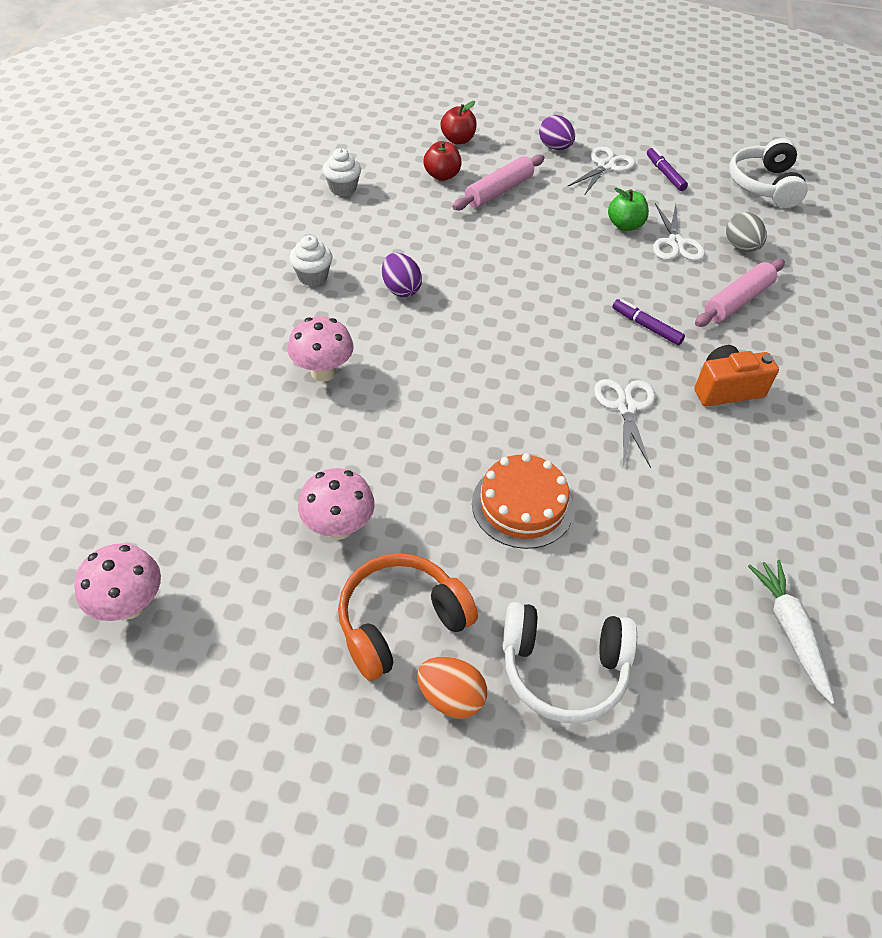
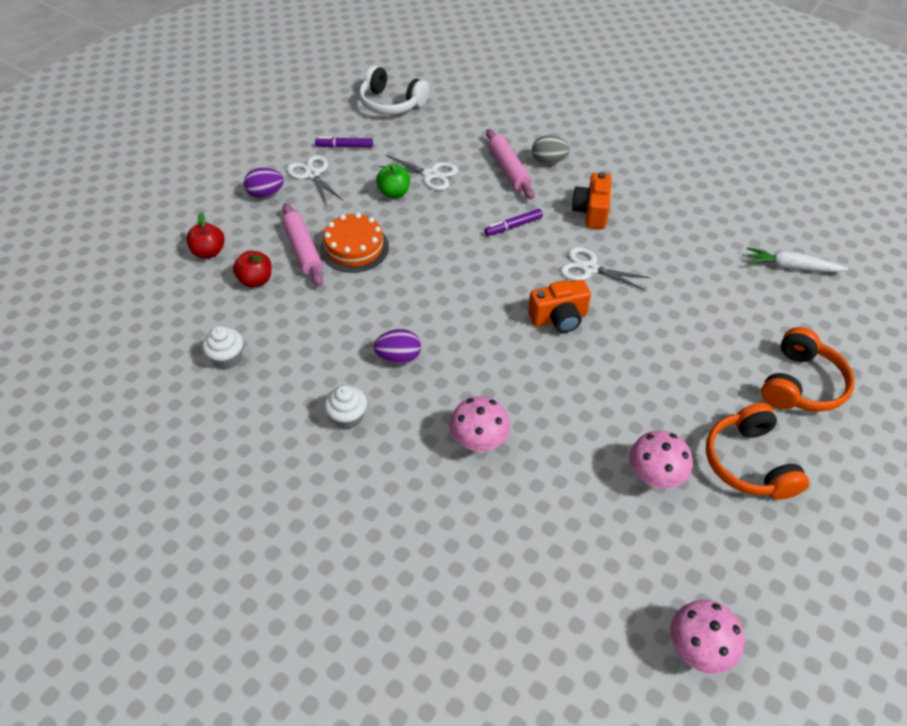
camera: 65 degrees left, 0 degrees up
orange egg [417,656,487,718] -> none
orange cake [472,453,574,549] -> orange cake moved to [320,213,389,273]
white headphones [503,602,637,723] -> orange headphones [761,327,855,412]
grey egg [726,212,767,252] -> grey egg moved to [532,135,570,165]
none -> orange camera [528,280,591,333]

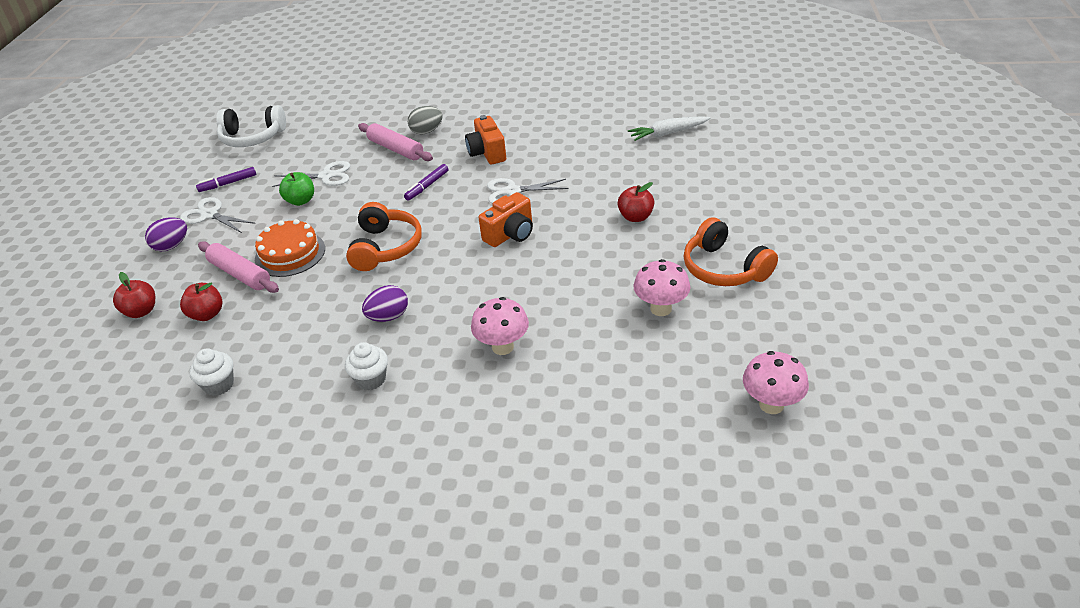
camera: 25 degrees left, 10 degrees down
orange headphones [761,327,855,412] -> orange headphones moved to [346,202,422,271]
none -> red apple [617,182,654,222]

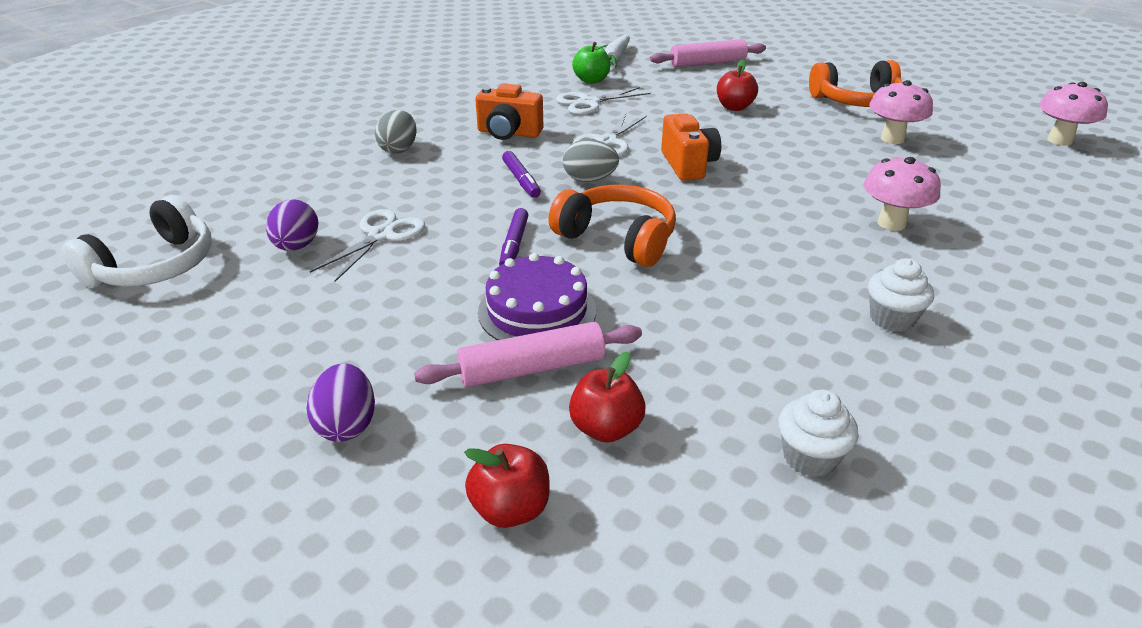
camera: 60 degrees left, 5 degrees down
white scissors [180,197,256,233] -> white scissors moved to [556,87,651,115]
purple marker [196,167,256,192] -> purple marker moved to [499,208,528,266]
orange cake [255,219,325,277] -> purple cake [478,253,596,340]
green apple [279,172,314,206] -> green apple moved to [572,42,610,84]
pink rolling pin [358,123,433,161] -> pink rolling pin moved to [650,39,766,67]
purple egg [362,285,408,322] -> purple egg moved to [266,199,318,251]
none -> grey egg [563,139,619,182]

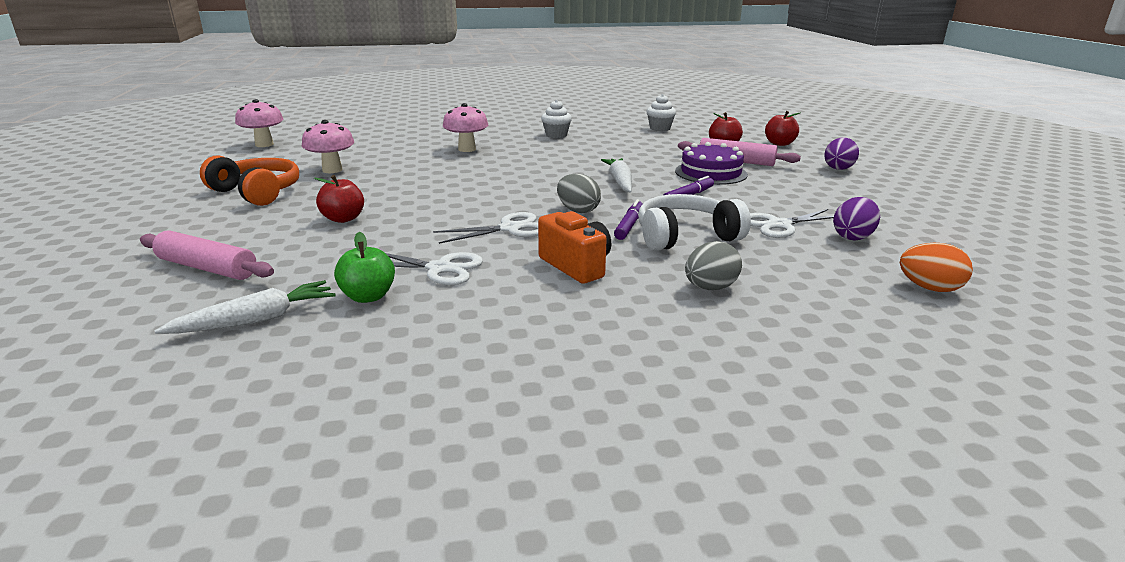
camera: 140 degrees left, 10 degrees down
white headphones [62,195,212,288] -> white headphones moved to [639,194,751,251]
orange headphones [549,185,676,267] -> white carrot [601,158,632,192]
orange camera [661,113,721,181] -> none
none -> orange egg [900,243,973,292]

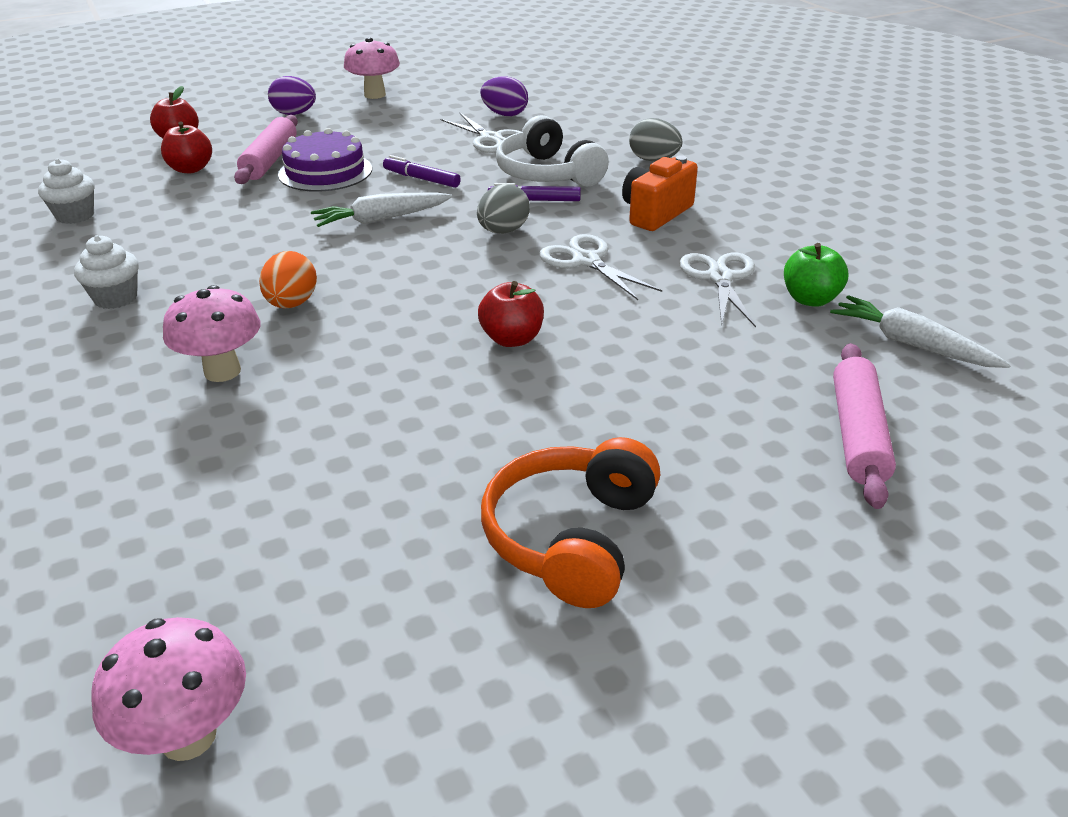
camera: 105 degrees left, 10 degrees up
pink mushroom [302,120,354,173] -> pink mushroom moved to [344,37,400,99]
red apple [314,175,364,223] -> red apple moved to [478,281,544,347]
orange egg [900,243,973,292] -> orange egg moved to [259,251,317,309]

